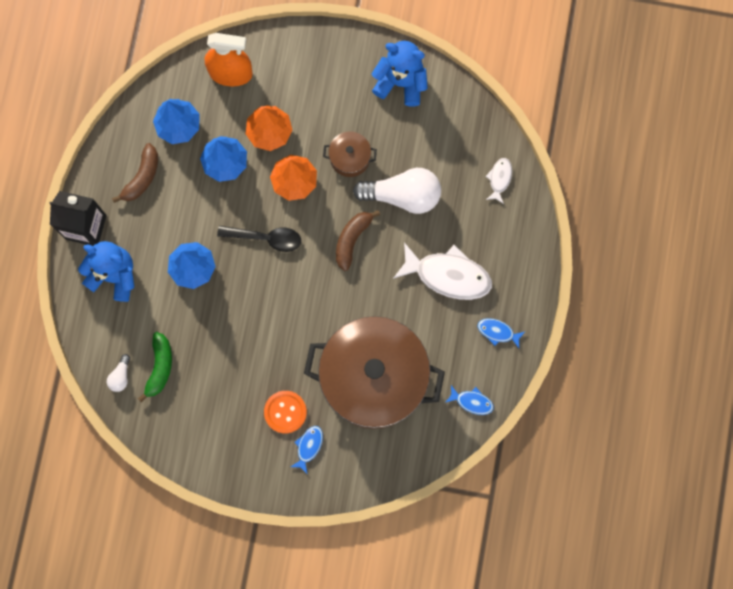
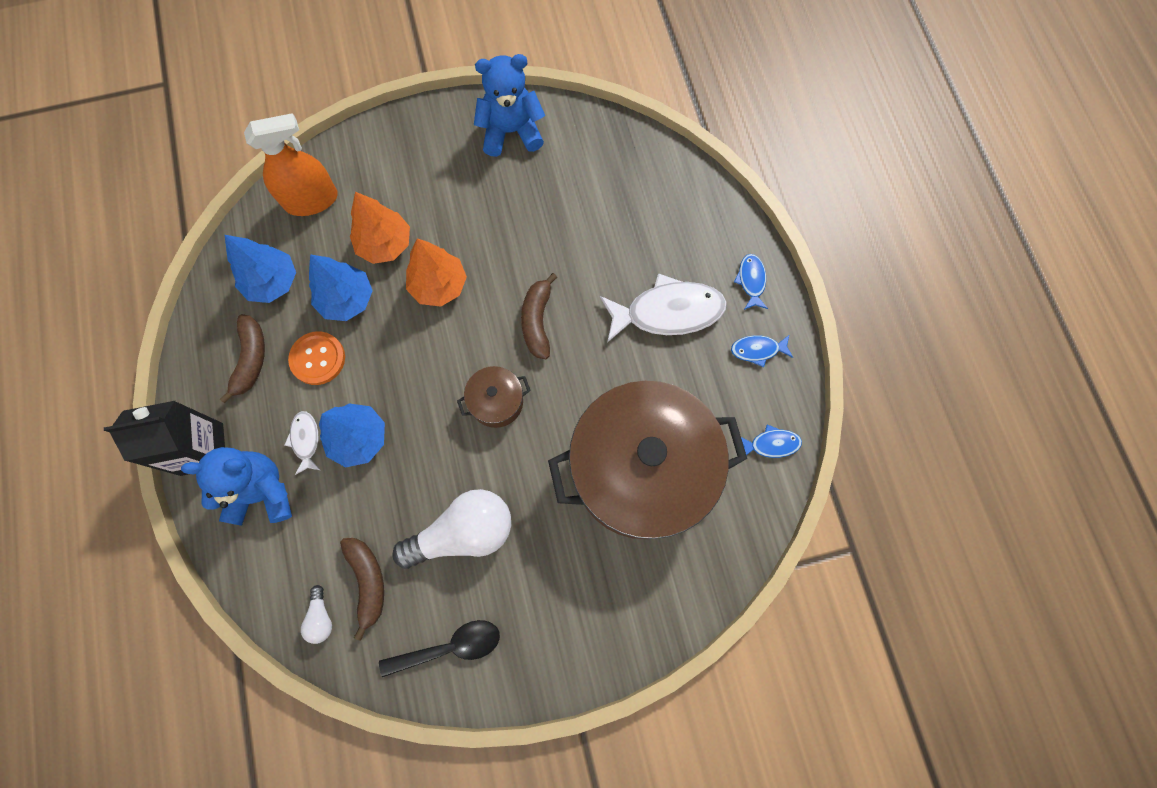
camera: 25 degrees left, 5 degrees down
green banana [138,332,172,403] -> brown banana [340,538,384,641]
black spoon [217,226,301,252] -> black spoon moved to [379,620,500,677]
orange button [264,391,307,433] -> orange button moved to [288,331,345,385]
blue fish [291,426,323,475] -> blue fish moved to [734,254,768,310]
brown pot [323,132,377,177] -> brown pot moved to [457,366,531,428]
white light bulb [353,168,441,214] -> white light bulb moved to [392,489,511,569]
white fish [485,158,512,204] -> white fish moved to [285,411,320,475]

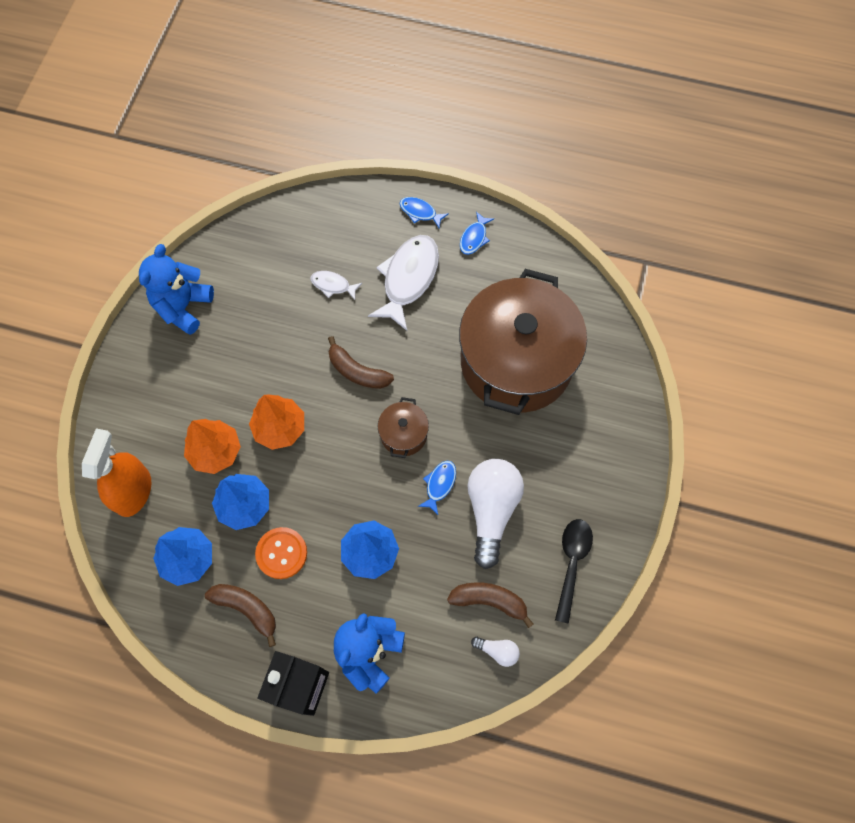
camera: 60 degrees left, 5 degrees down
white fish [285,411,320,475] -> white fish moved to [310,271,362,300]
blue fish [741,424,802,458] -> blue fish moved to [418,461,456,515]

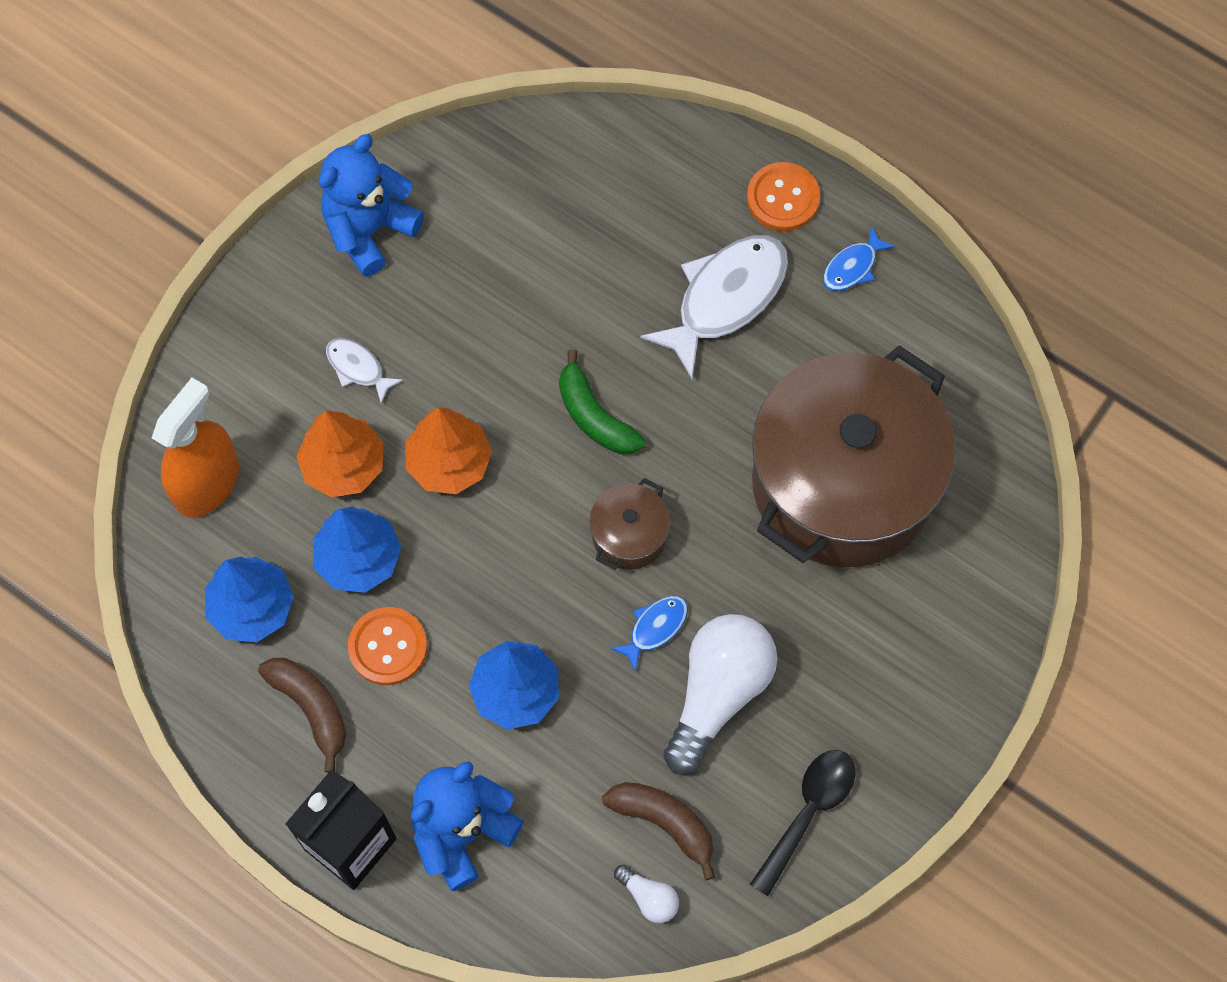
camera: 20 degrees right, 0 degrees up
white fish [310,271,362,300] -> white fish moved to [326,338,403,404]
brown banana [328,336,394,389] -> green banana [559,350,645,454]
blue fish [400,197,449,228] -> orange button [747,162,820,231]

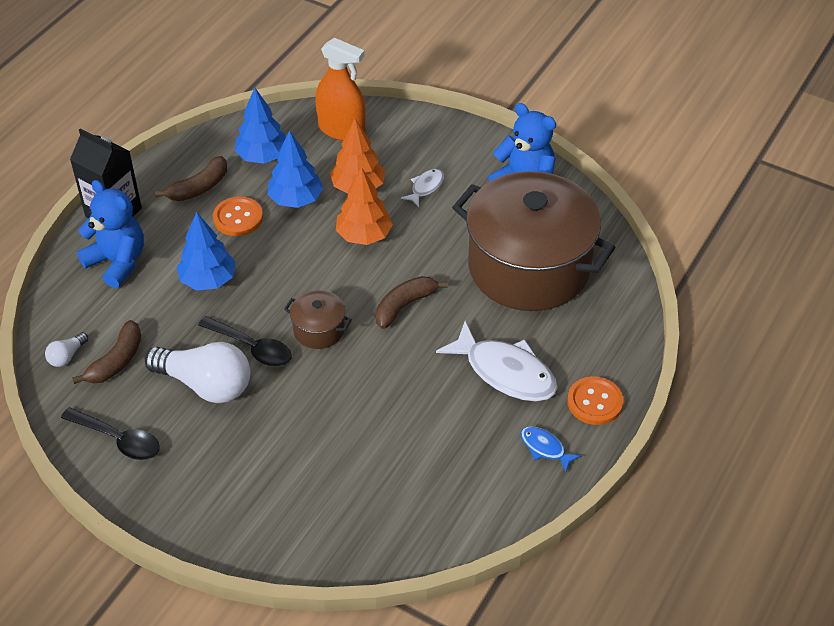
camera: 85 degrees right, 20 degrees down
green banana [559,350,645,454] -> brown banana [376,276,448,329]
blue fish [610,596,688,672] -> black spoon [198,316,292,367]
brown pot [752,345,956,567] -> brown pot moved to [452,171,616,311]

